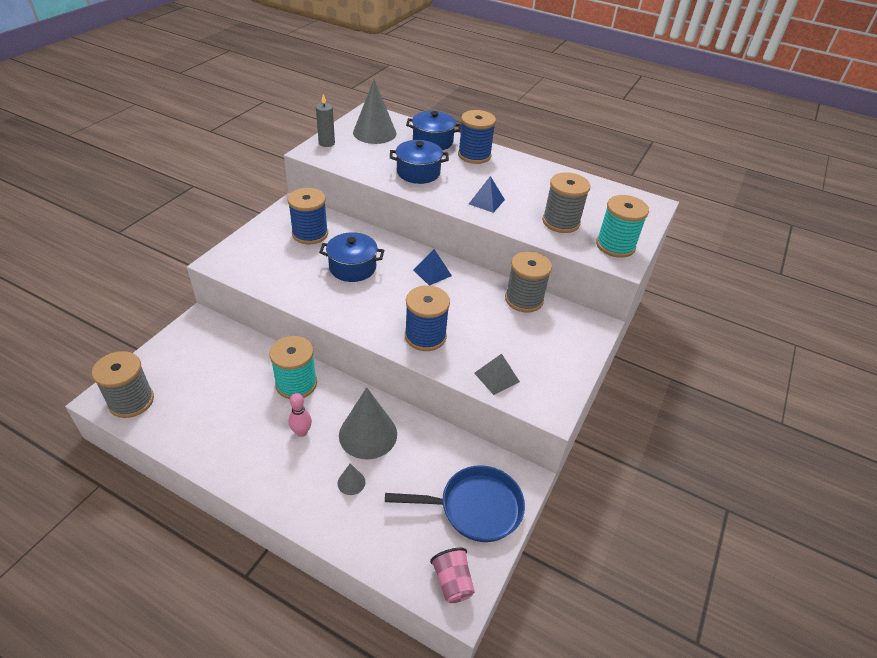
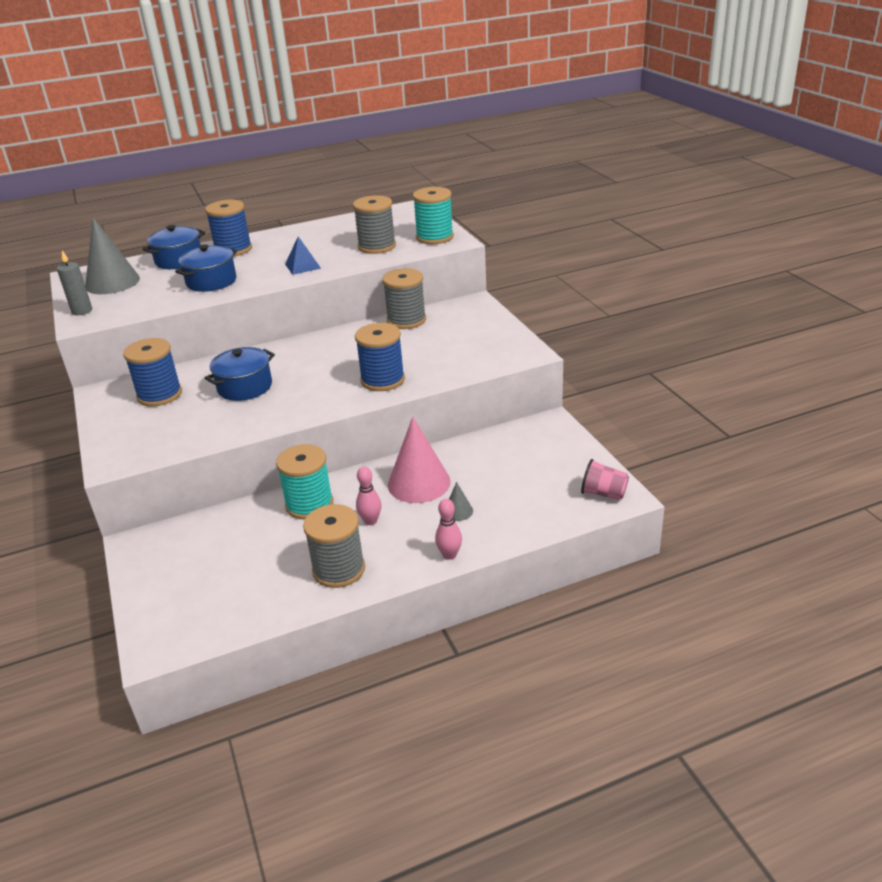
camera: 45 degrees left, 10 degrees down
grey spool [92,351,154,418] -> grey spool moved to [303,504,365,588]
grey cone [339,387,397,459] -> pink cone [388,417,450,503]
blue pan [385,465,525,542] -> none
blue pyramid [414,249,452,285] -> none
grey pyramid [474,354,520,395] -> none
none -> pink bowling pin [435,499,462,560]

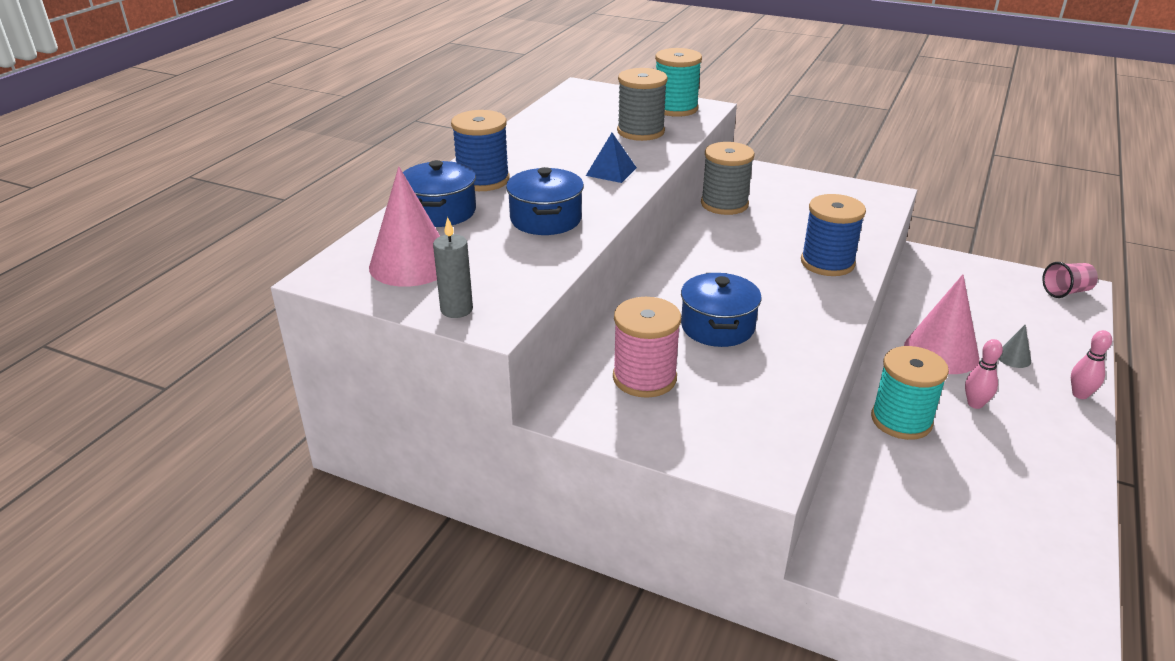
camera: 45 degrees left, 0 degrees up
grey cone [85,218,140,294] -> pink cone [369,166,440,287]
blue spool [123,338,182,407] -> pink spool [613,297,681,398]
grey spool [303,504,365,588] -> none

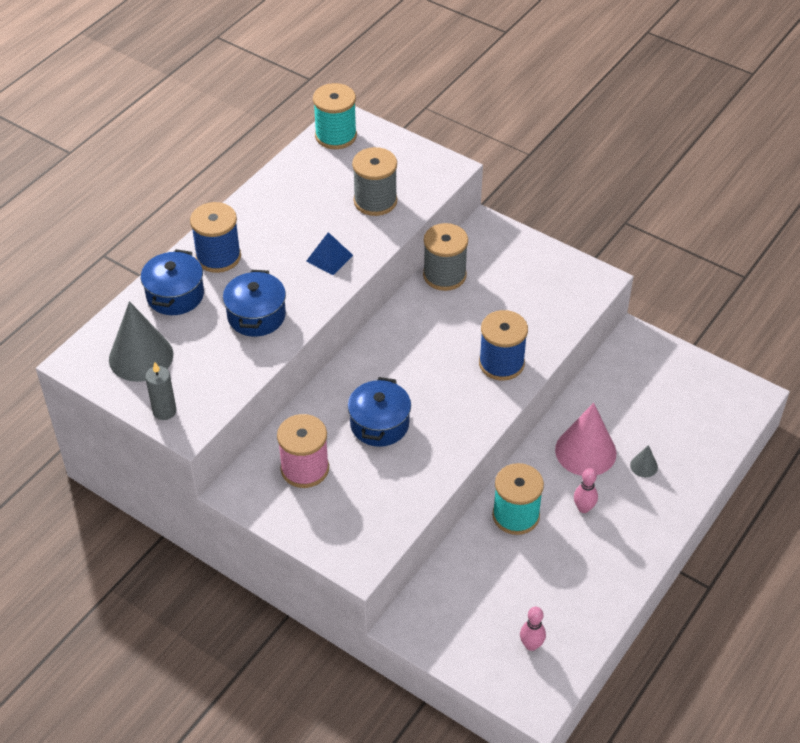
camera: 10 degrees right, 15 degrees up
pink cone [369,166,440,287] -> grey cone [109,301,173,382]
turquoise spool [655,48,702,117] -> turquoise spool moved to [313,83,357,149]
pink cup [1042,262,1098,298] -> none
pink bowling pin [1071,330,1112,399] -> pink bowling pin moved to [520,607,546,651]

